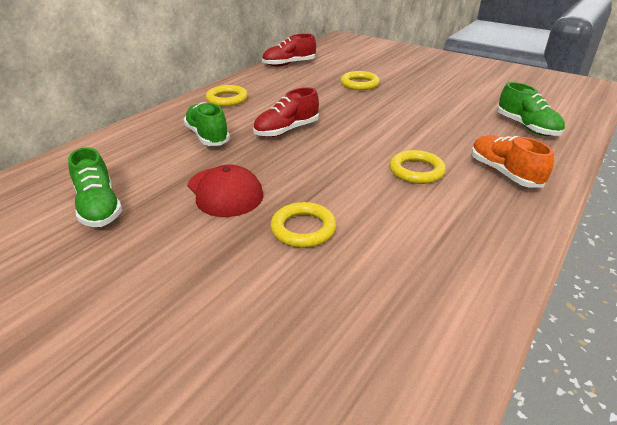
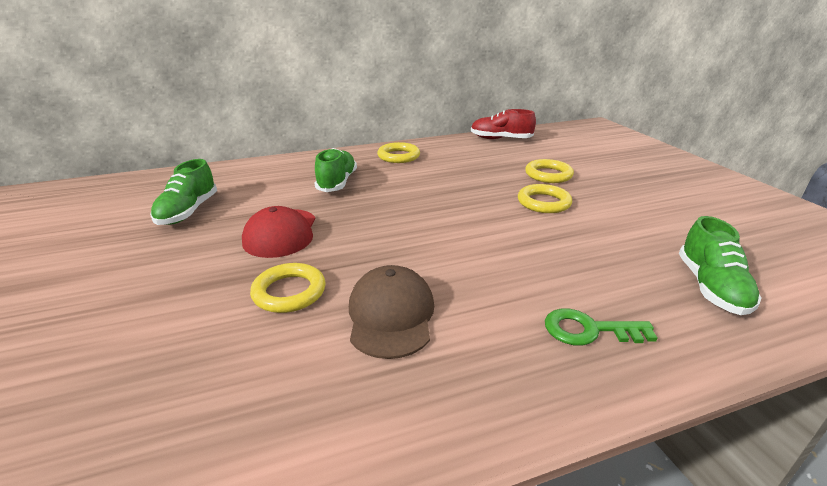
camera: 35 degrees right, 5 degrees down
red shoe [253,88,319,137] -> none
yellow ring [390,150,446,184] -> yellow ring moved to [518,184,572,213]
orange shoe [471,135,554,188] -> green key [545,309,658,345]
none -> brown cap [349,265,434,359]

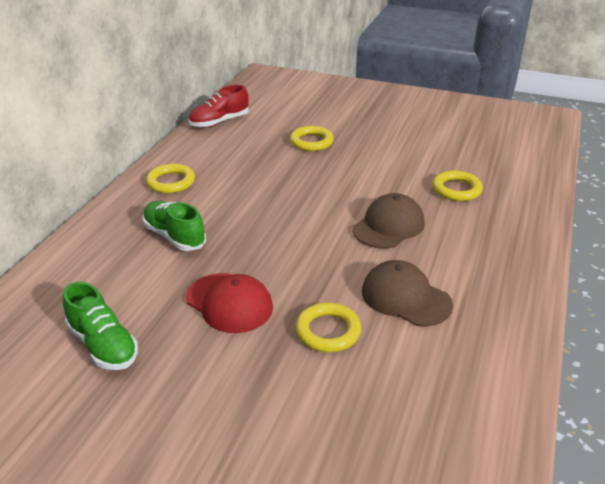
camera: 50 degrees left, 5 degrees up
yellow ring [518,184,572,213] -> yellow ring moved to [433,170,483,201]
green key [545,309,658,345] -> none
green shoe [679,216,762,315] -> none
none -> brown cap [353,193,425,249]

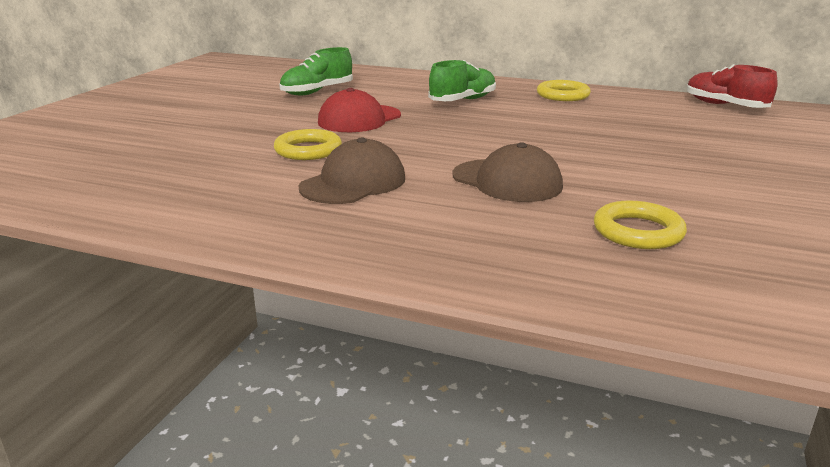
camera: 90 degrees right, 10 degrees down
yellow ring [290,126,334,151] -> none

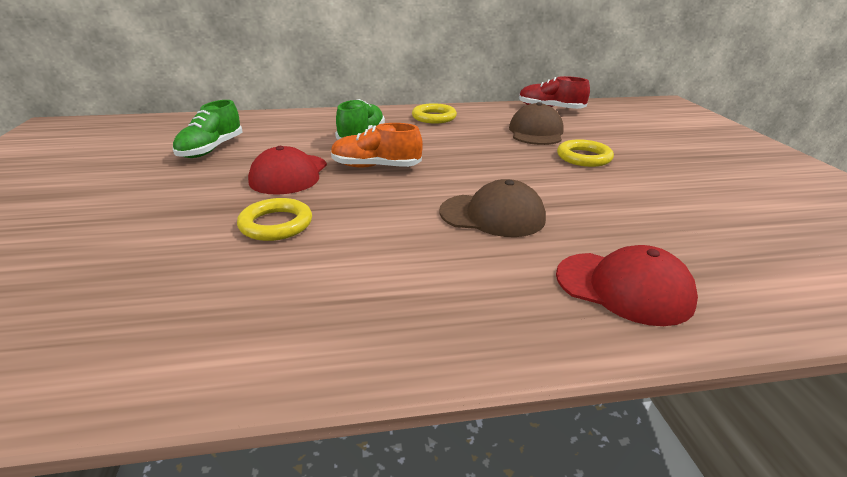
camera: 30 degrees left, 5 degrees up
brown cap [299,137,405,204] -> brown cap moved to [509,102,564,145]
yellow ring [594,201,687,249] -> yellow ring moved to [557,139,614,167]
none -> orange shoe [331,123,423,168]
none -> red cap [556,245,698,326]

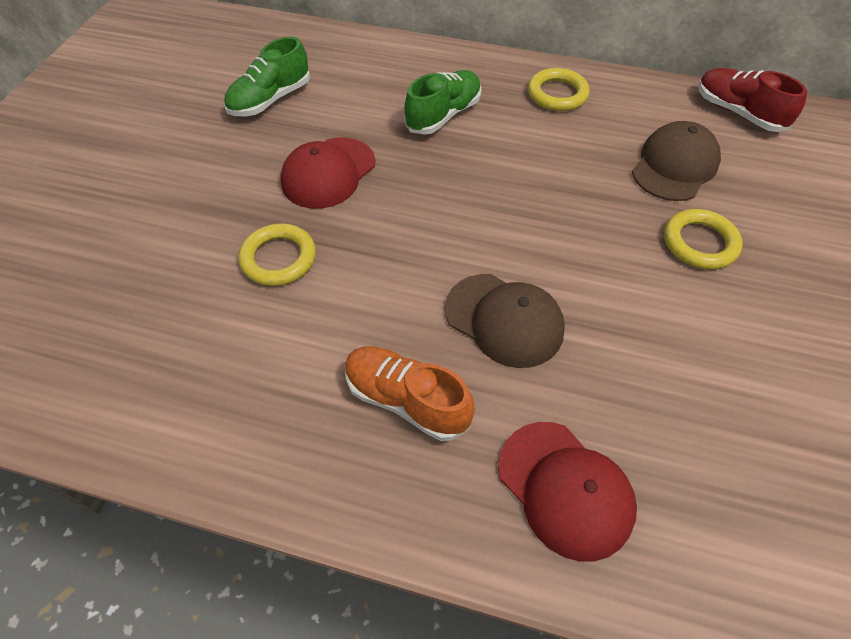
camera: 25 degrees right, 25 degrees up
orange shoe [331,123,423,168] -> orange shoe moved to [345,347,475,441]

